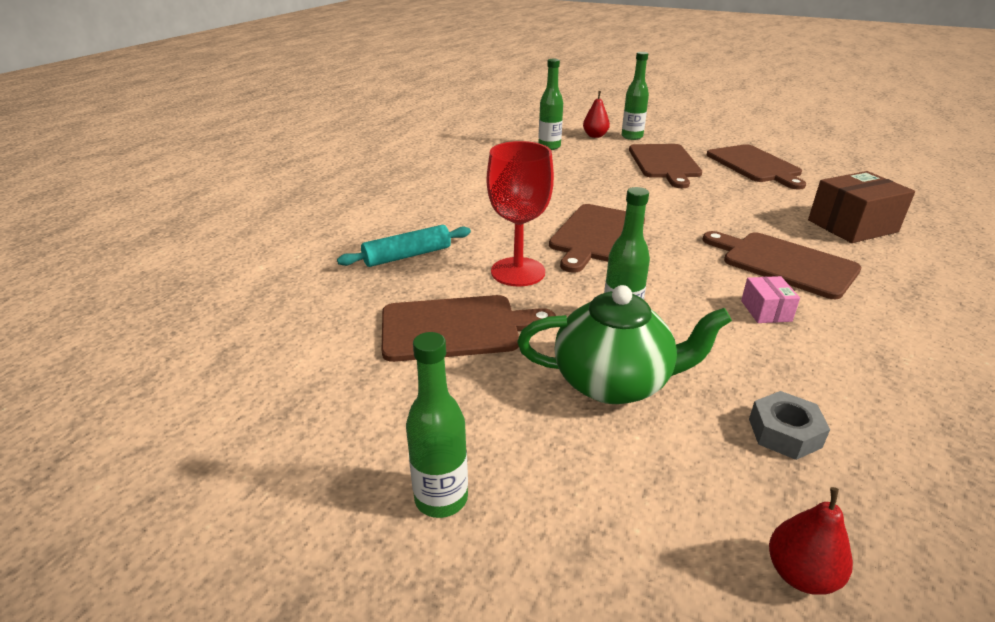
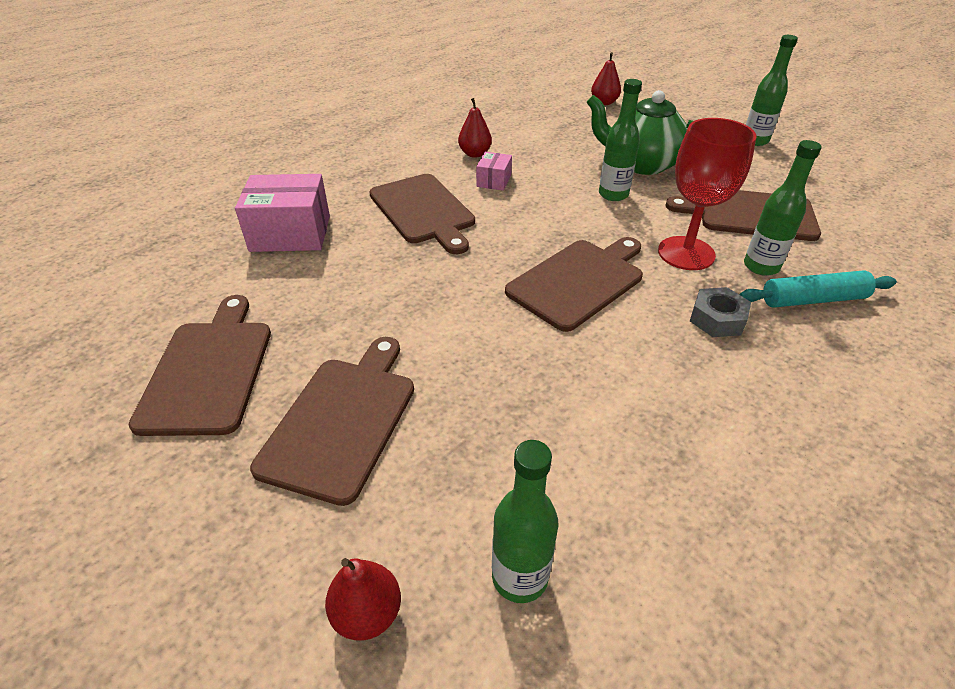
camera: 160 degrees left, 10 degrees up
green bottle [622,52,649,140] -> green bottle moved to [744,140,822,276]
grey nut [749,391,830,460] -> grey nut moved to [690,287,751,337]
brown box [808,171,915,243] -> pink box [235,174,330,252]
none -> red pear [458,98,492,158]

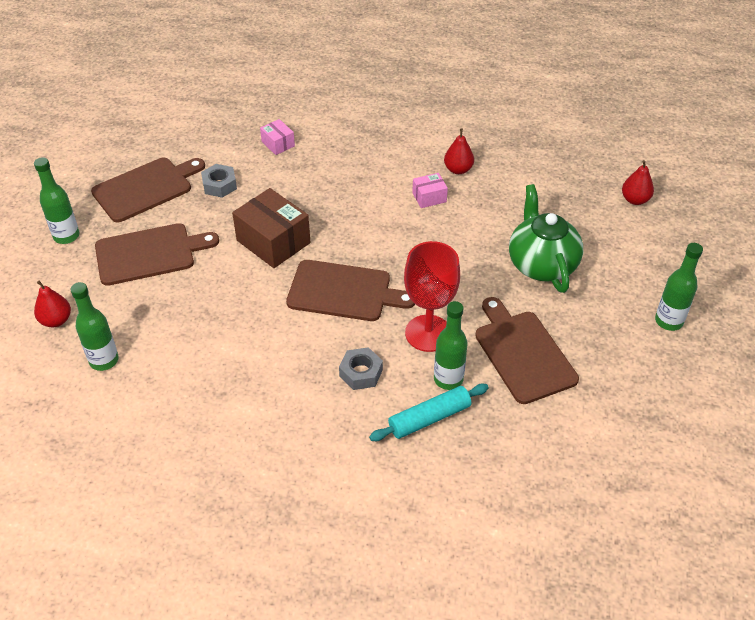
camera: 55 degrees right, 5 degrees up
pink box [235,174,330,252] -> pink box [260,119,295,155], size x0.51
brown cutting board [369,174,475,254] -> none
green bottle [599,79,642,201] -> green bottle moved to [34,157,80,244]
turquoise rolling pin [740,271,897,308] -> turquoise rolling pin turned 75 degrees counterclockwise [369,384,489,441]
none -> grey nut [201,164,237,198]
none -> brown box [232,188,310,268]

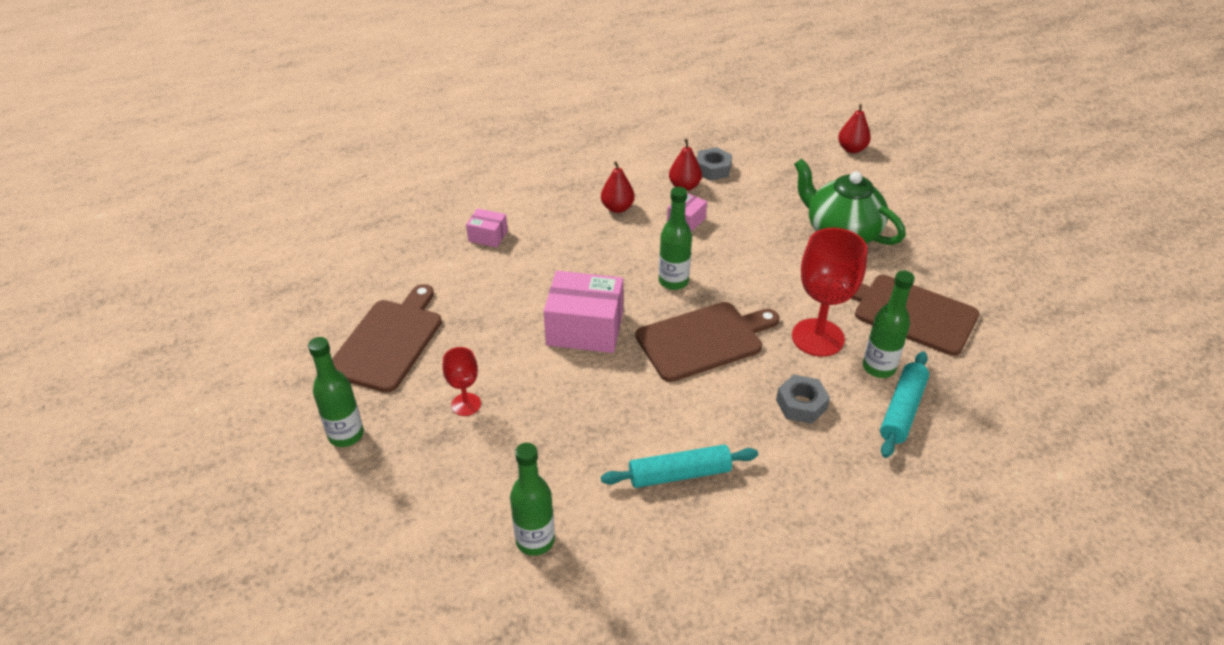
camera: 35 degrees left, 5 degrees down
red pear [34,281,71,327] -> red pear moved to [601,161,635,213]
brown cutting board [95,223,219,286] -> red goblet [443,347,481,416]
grey nut [201,164,237,198] -> grey nut moved to [697,147,732,181]
brown box [232,188,310,268] -> pink box [544,271,623,353]
green bottle [655,243,703,331] -> green bottle moved to [659,187,692,290]
none -> turquoise rolling pin [601,444,758,488]

